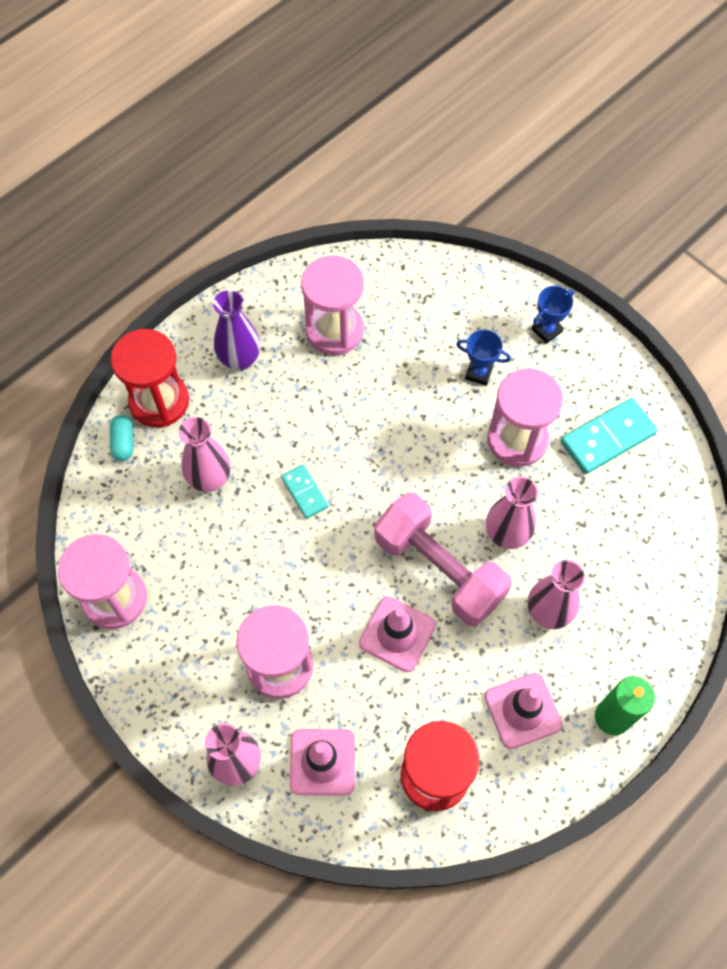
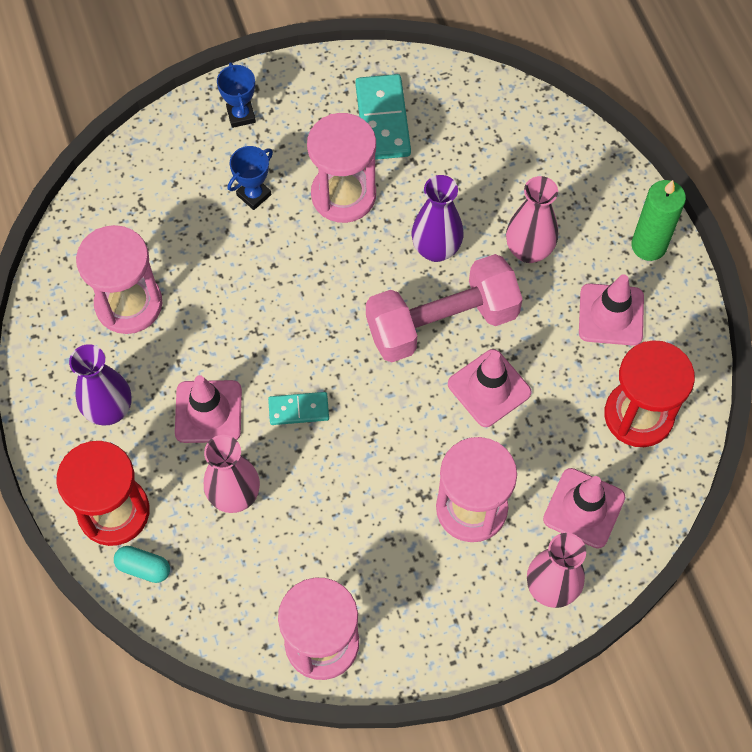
camera: 65 degrees left, 0 degrees up
pink vase [486,476,538,549] -> purple vase [412,175,463,262]
none -> pink traffic cone [175,375,242,443]

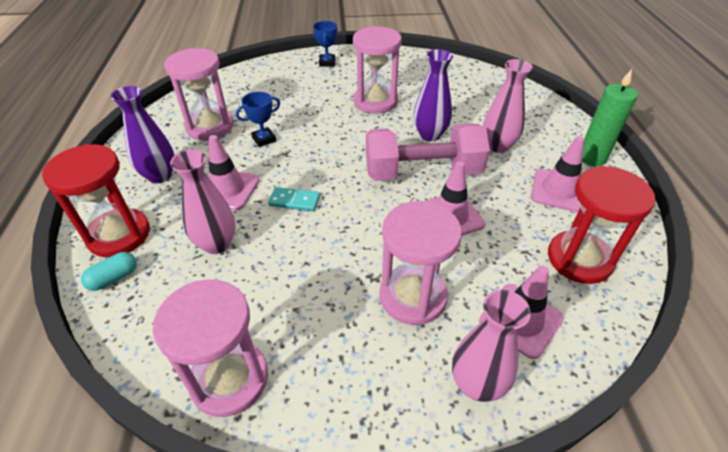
camera: 15 degrees right, 20 degrees down
turquoise capsule [114,546,170,583] -> turquoise capsule turned 75 degrees counterclockwise [81,252,137,291]
blue trophy [228,146,273,210] -> blue trophy moved to [236,92,280,147]
turquoise domino [355,74,411,160] -> none

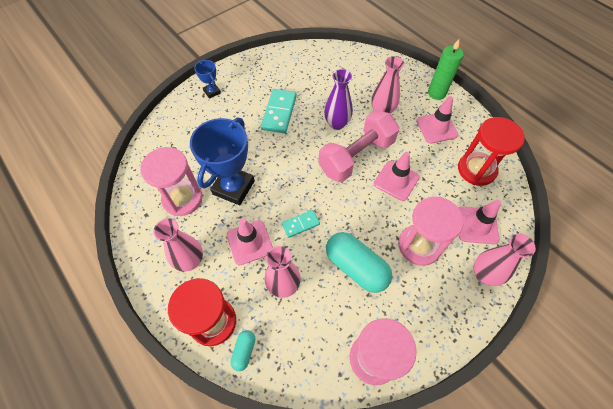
camera: 35 degrees left, 15 degrees up
purple vase [110,86,174,183] -> pink vase [154,218,203,272]
blue trophy [236,92,280,147] -> blue trophy [190,117,255,205], size x2.09
pink hourglass [353,26,401,114] -> turquoise domino [261,89,297,133]
none -> turquoise capsule [326,232,392,293]

